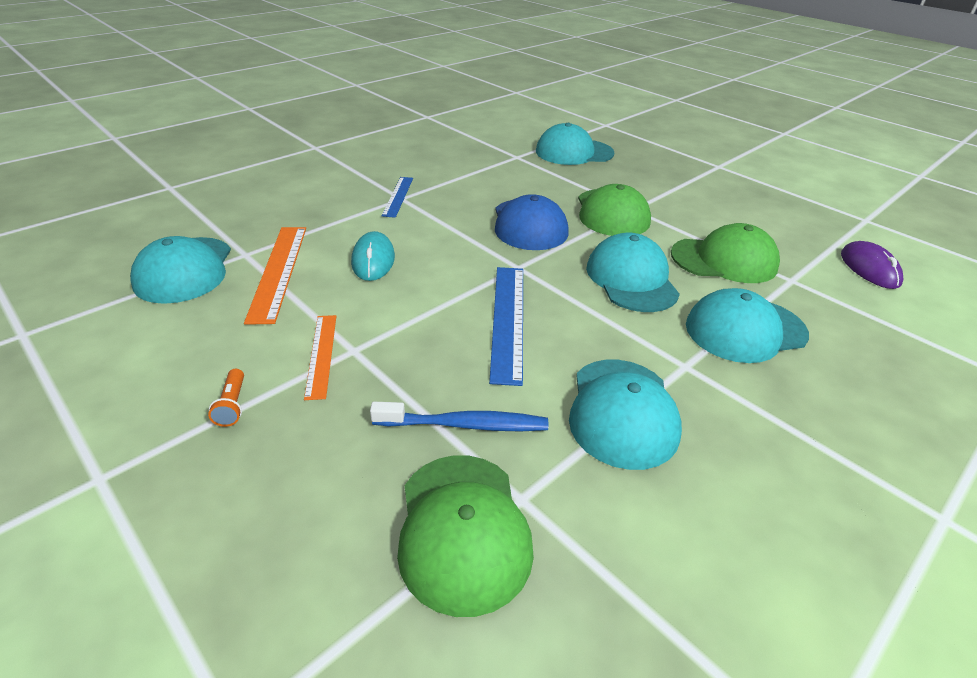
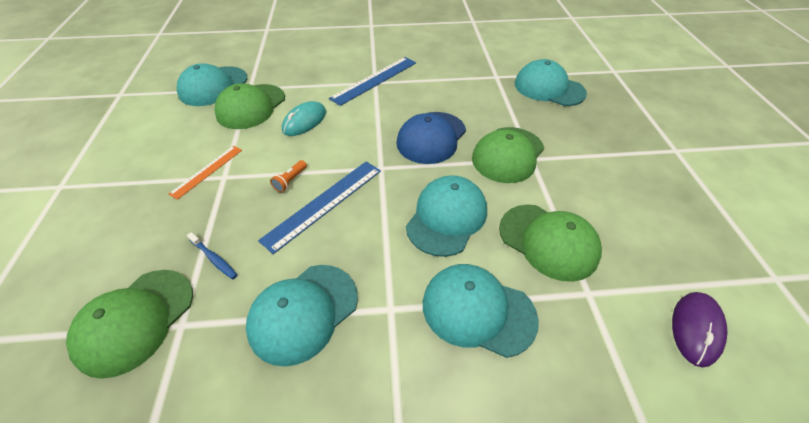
camera: 40 degrees right, 10 degrees up
orange flashlight [208,369,244,427] -> orange flashlight moved to [270,160,307,192]
orange ruler [244,227,306,325] -> green cap [214,83,285,129]
blue toothbrush [370,402,548,431] -> blue toothbrush [187,232,237,279], size x0.61
blue ruler [382,177,413,218] -> blue ruler [329,57,416,106], size x1.62

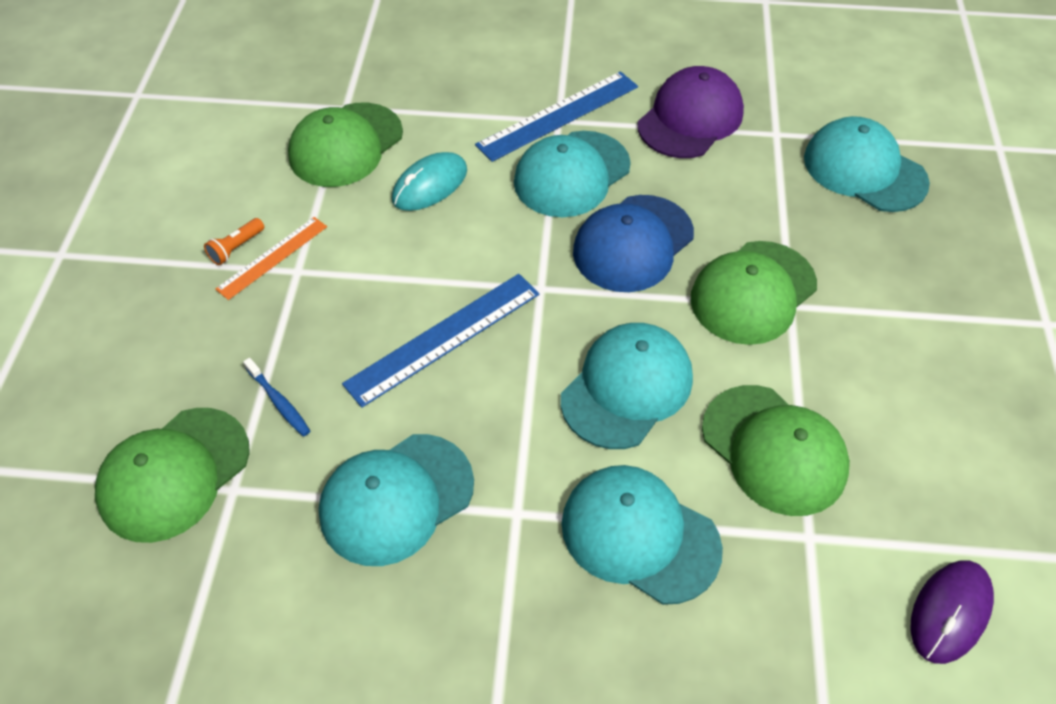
camera: 10 degrees right, 5 degrees up
turquoise cap [177,63,247,106] -> turquoise cap moved to [514,131,631,217]
orange flashlight [270,160,307,192] -> orange flashlight moved to [204,218,264,265]
none -> purple cap [637,66,744,158]

